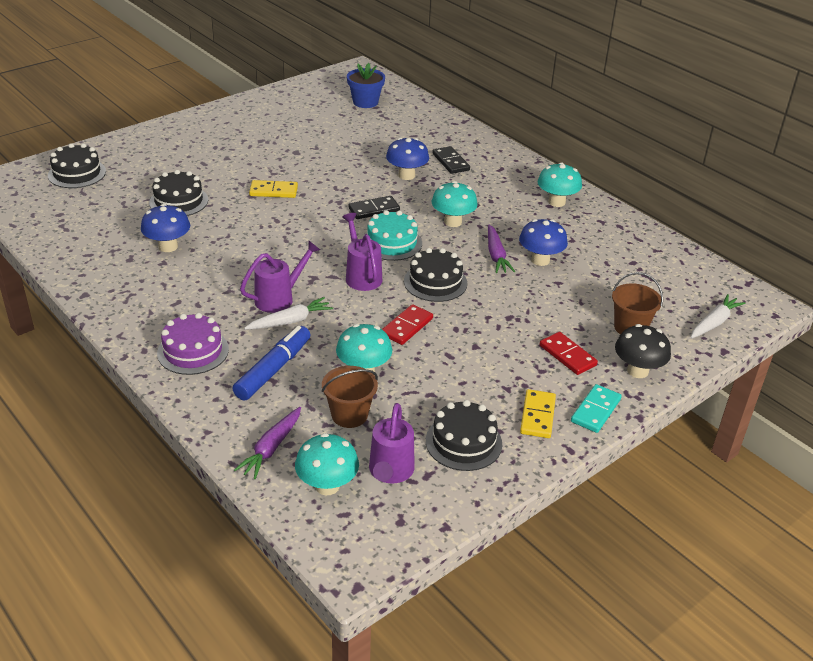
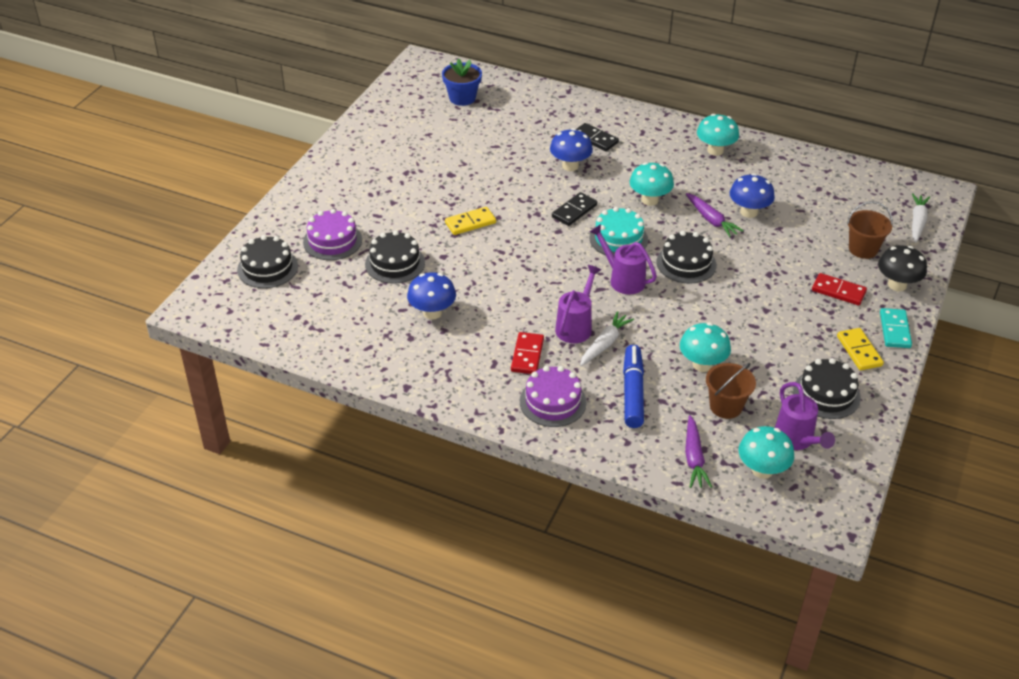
camera: 25 degrees left, 5 degrees up
red domino [382,304,433,345] -> red domino moved to [511,332,544,374]
none -> purple cake [303,209,362,260]

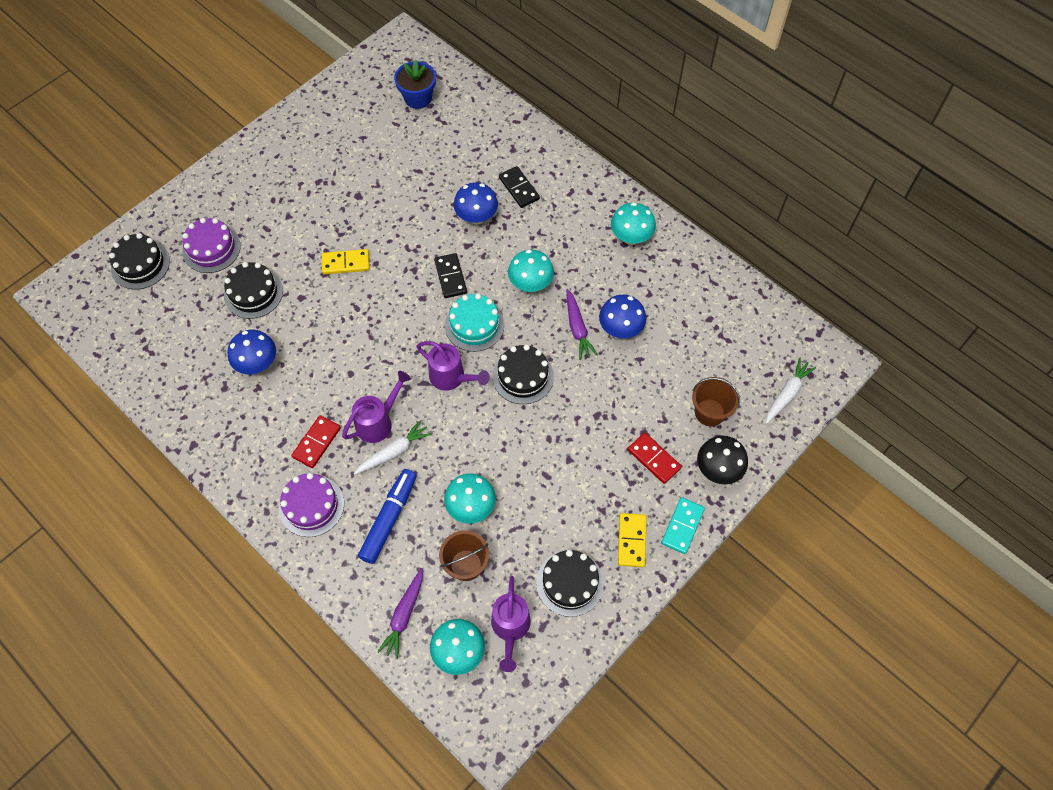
camera: 20 degrees right, 20 degrees up
black domino [552,192,597,226] -> black domino turned 75 degrees counterclockwise [434,253,467,298]
purple watering can [590,224,657,294] -> purple watering can turned 150 degrees clockwise [416,341,490,391]

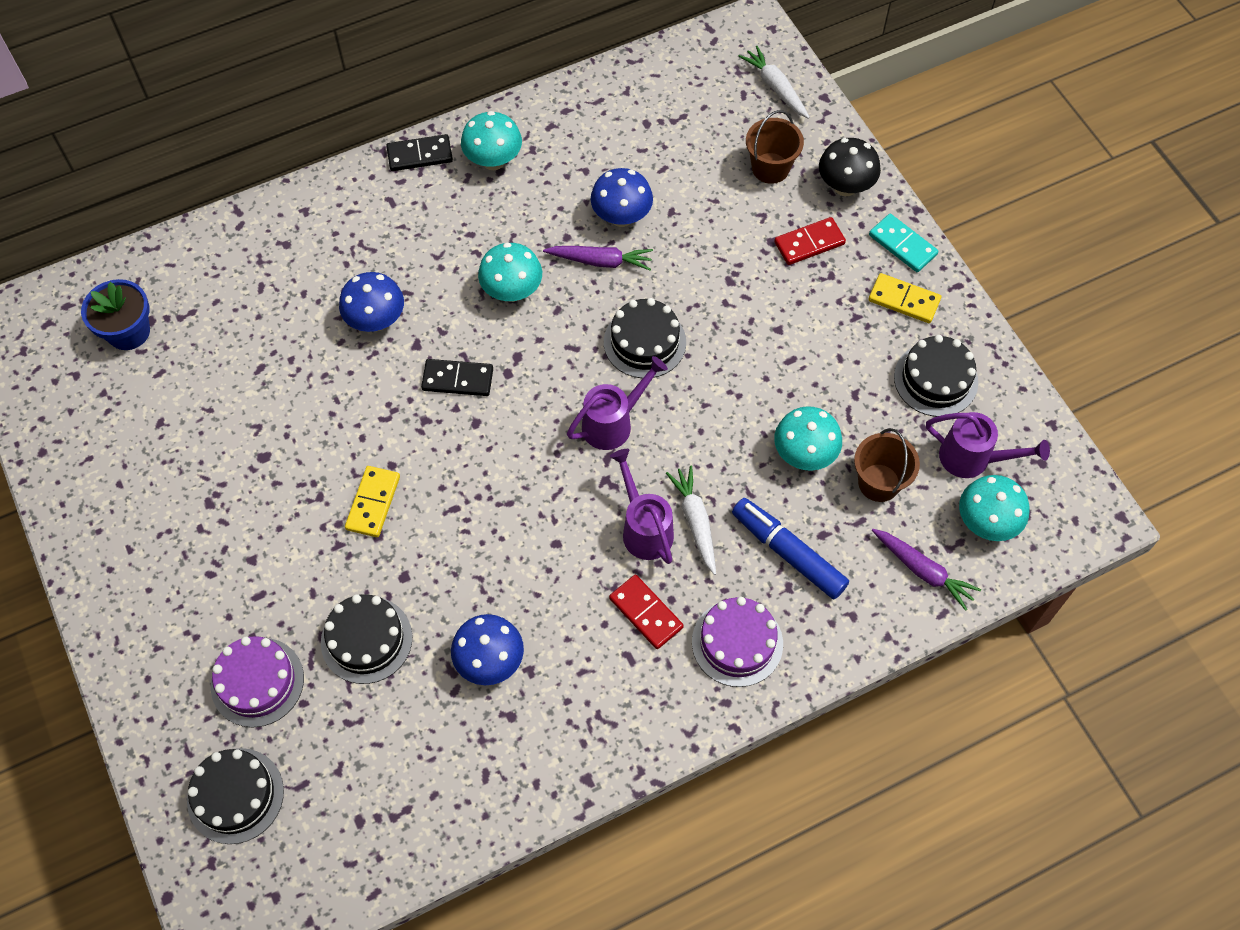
camera: 70 degrees left, 0 degrees up
turquoise cake [445,293,504,352] -> none
black domino [499,166,540,208] -> black domino moved to [386,134,453,171]

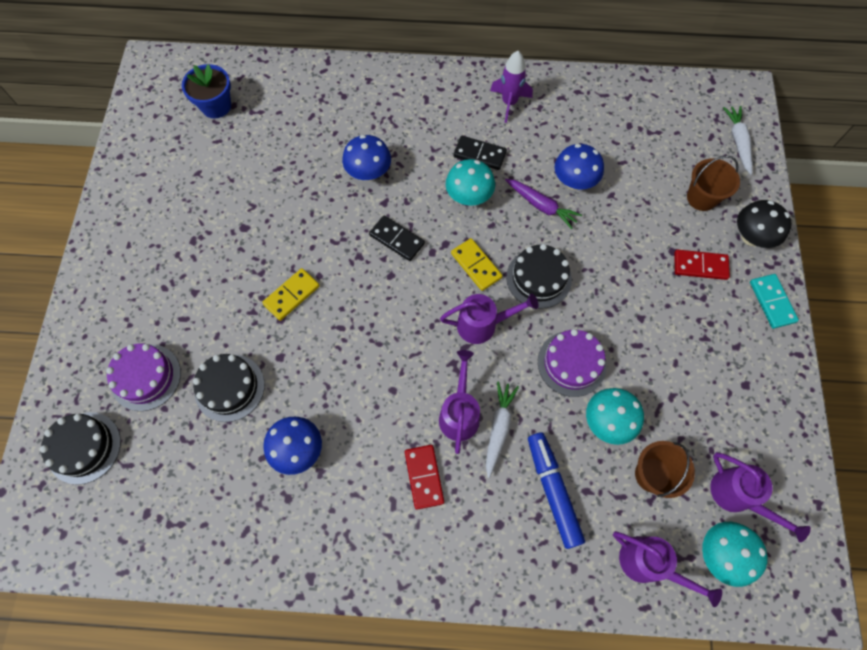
camera: 30 degrees right, 5 degrees up
black domino [386,134,453,171] -> black domino moved to [453,136,507,170]
turquoise mushroom [461,111,522,170] -> purple rocket [490,51,533,123]
purple cake [692,597,783,687] -> purple cake moved to [538,329,607,397]
yellow domino [868,273,941,323] -> yellow domino moved to [451,238,502,291]
purple carrot [872,529,981,611] -> purple watering can [613,531,722,607]
black cake [894,335,978,417] -> none

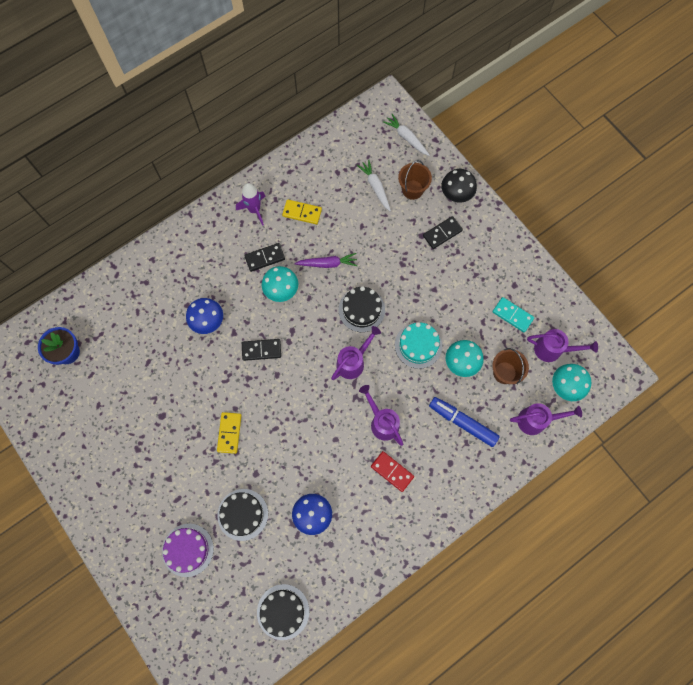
camera: 40 degrees left, 5 degrees up
black cake [40,412,121,485] -> black cake moved to [257,584,309,640]
yellow domino [451,238,502,291] -> yellow domino moved to [282,200,322,224]
white carrot [486,381,519,478] -> white carrot moved to [357,160,391,211]
purple cake [538,329,607,397] -> turquoise cake [395,322,442,369]
blue mushroom [554,144,604,190] -> none
red domino [674,250,730,280] -> black domino [423,216,463,249]
turquoise domino [750,274,799,329] -> turquoise domino moved to [492,297,534,332]

